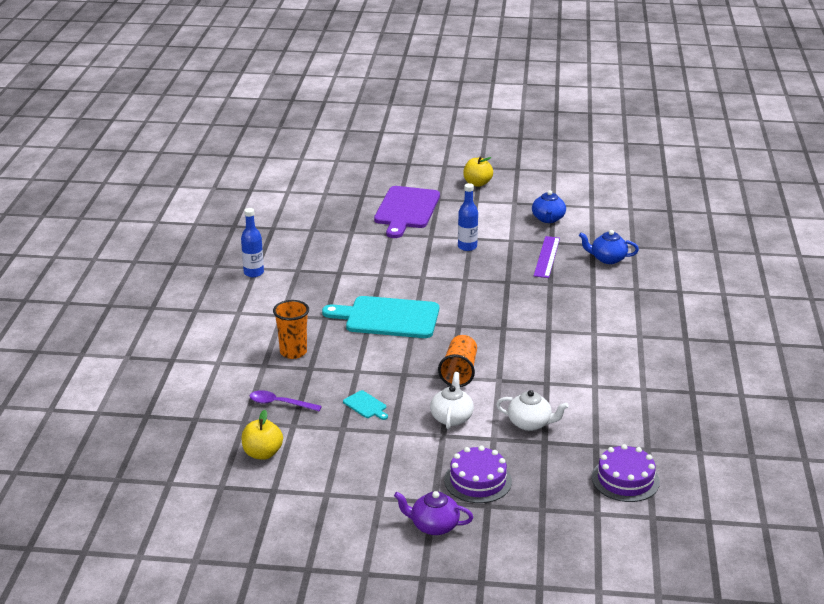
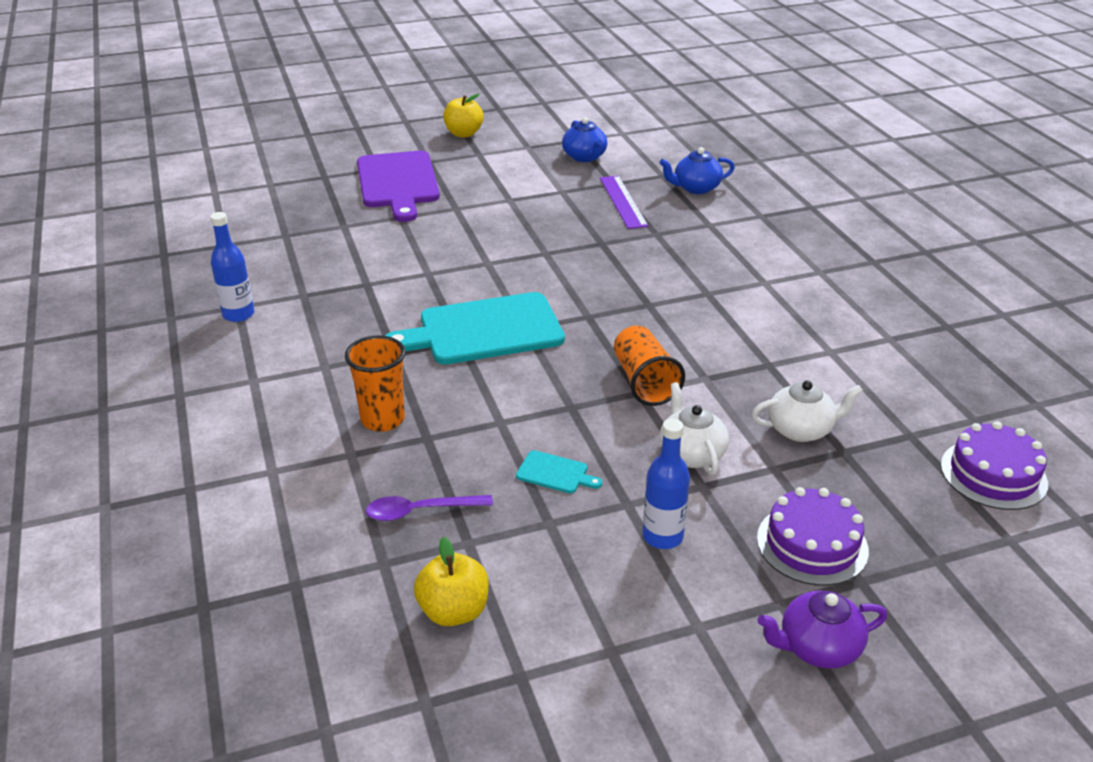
camera: 25 degrees left, 5 degrees up
blue bottle [458,183,478,251] -> blue bottle moved to [643,419,690,549]

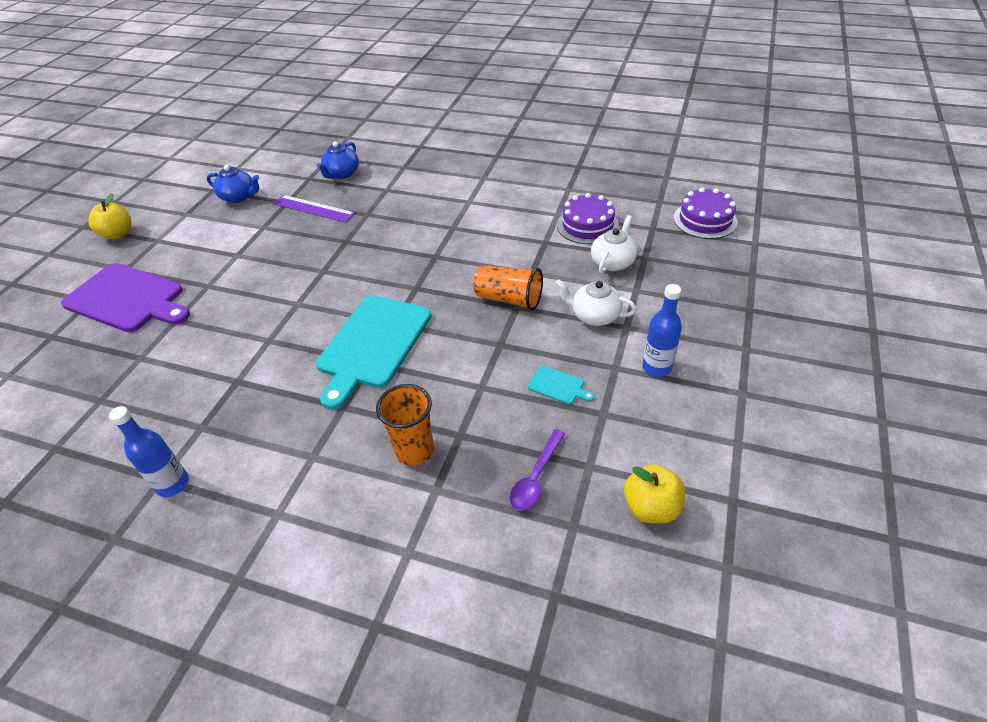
camera: 50 degrees left, 10 degrees up
turquoise cutting board [516,450,602,493] -> turquoise cutting board turned 60 degrees clockwise [528,365,595,405]
purple cake [757,487,869,586] -> purple cake moved to [557,193,619,244]
purple teapot [757,591,887,669] -> none

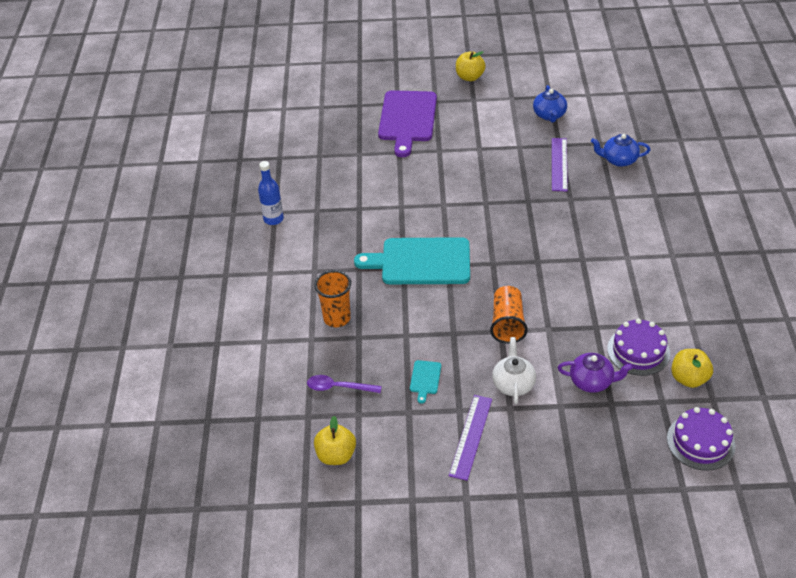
camera: 70 degrees right, 0 degrees up
white teapot [591,215,637,274] -> purple teapot [558,353,633,393]
blue bottle [642,284,682,377] -> purple ruler [449,395,492,481]
none -> yellow apple [671,349,713,388]

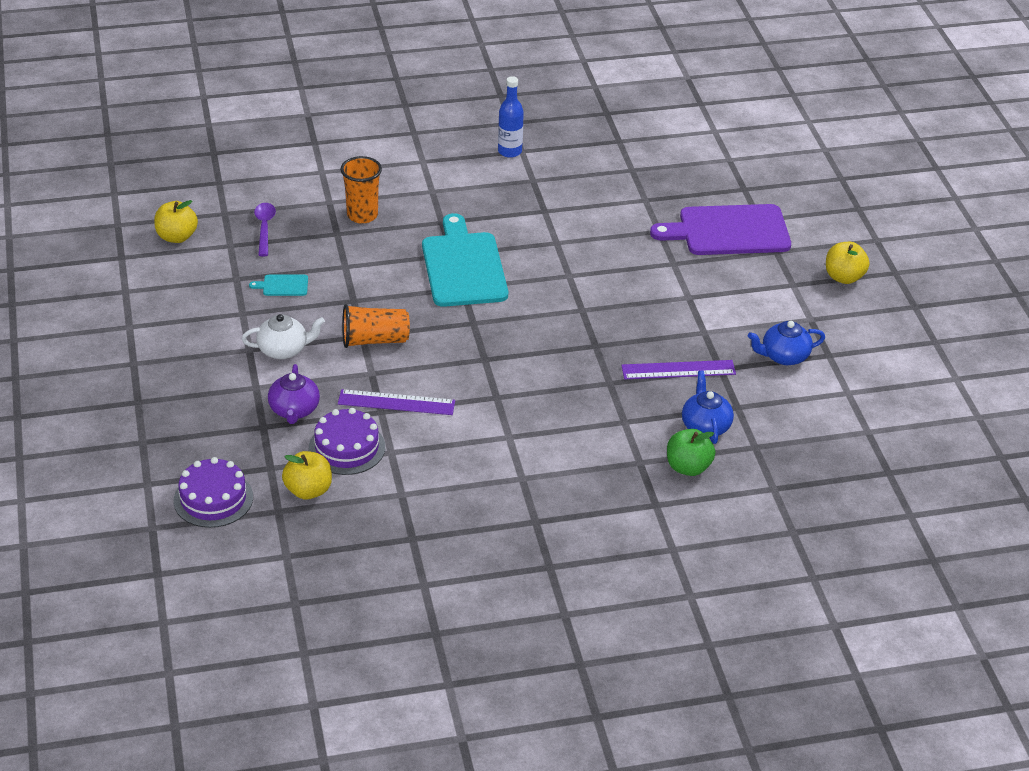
camera: 75 degrees right, 5 degrees down
purple ruler [449,395,492,481] -> purple ruler moved to [338,389,455,415]
none -> green apple [667,429,716,476]

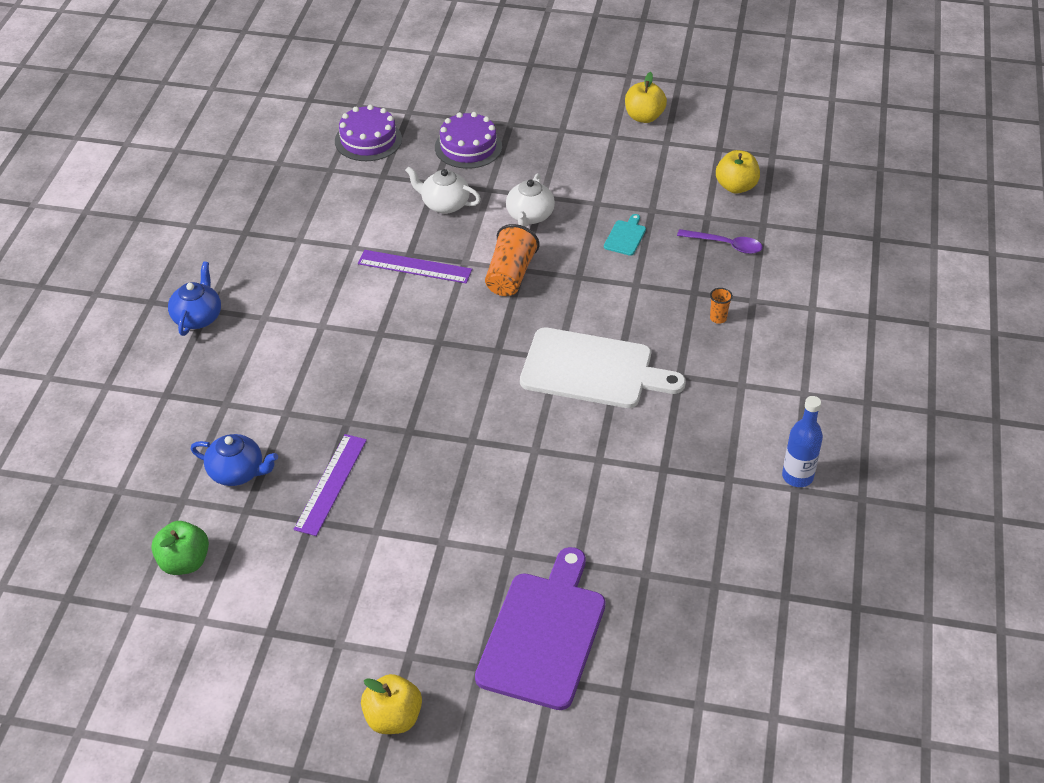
camera: 115 degrees right, 5 degrees up
purple teapot [268,364,320,424] -> white teapot [405,166,481,214]
yellow apple [282,451,332,499] -> yellow apple moved to [625,72,667,123]
purple cake [309,408,385,475] -> purple cake moved to [435,112,502,169]
purple ruler [338,389,455,415] -> purple ruler turned 75 degrees clockwise [358,250,472,284]
orange cup [341,156,382,224] -> orange cup [710,288,733,324], size x0.49
turquoise cutting board [422,213,508,307] -> white cutting board [520,327,686,408]
green apple [667,429,716,476] -> green apple moved to [151,521,209,575]
blue teapot [748,321,825,365] -> blue teapot moved to [168,261,221,336]

